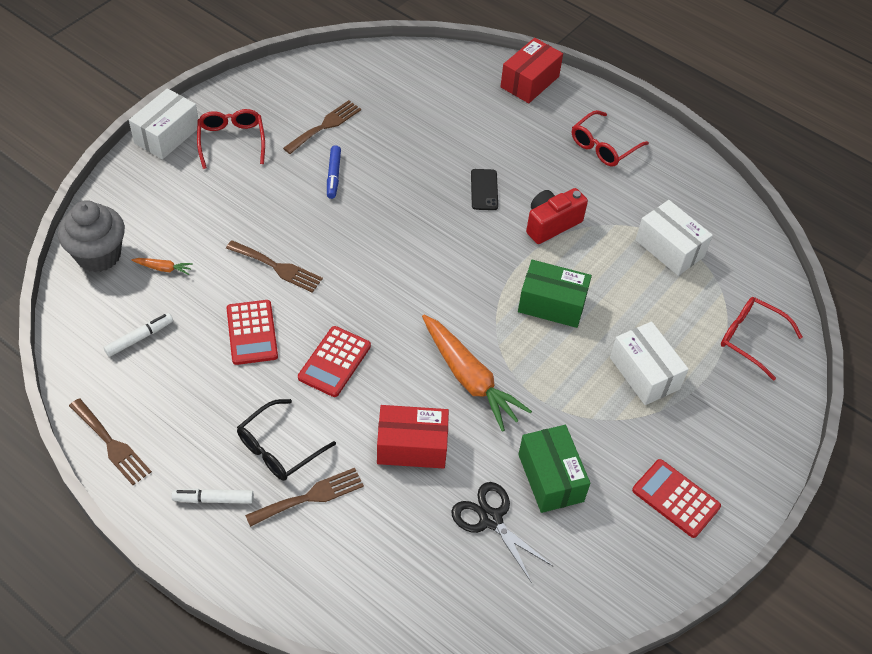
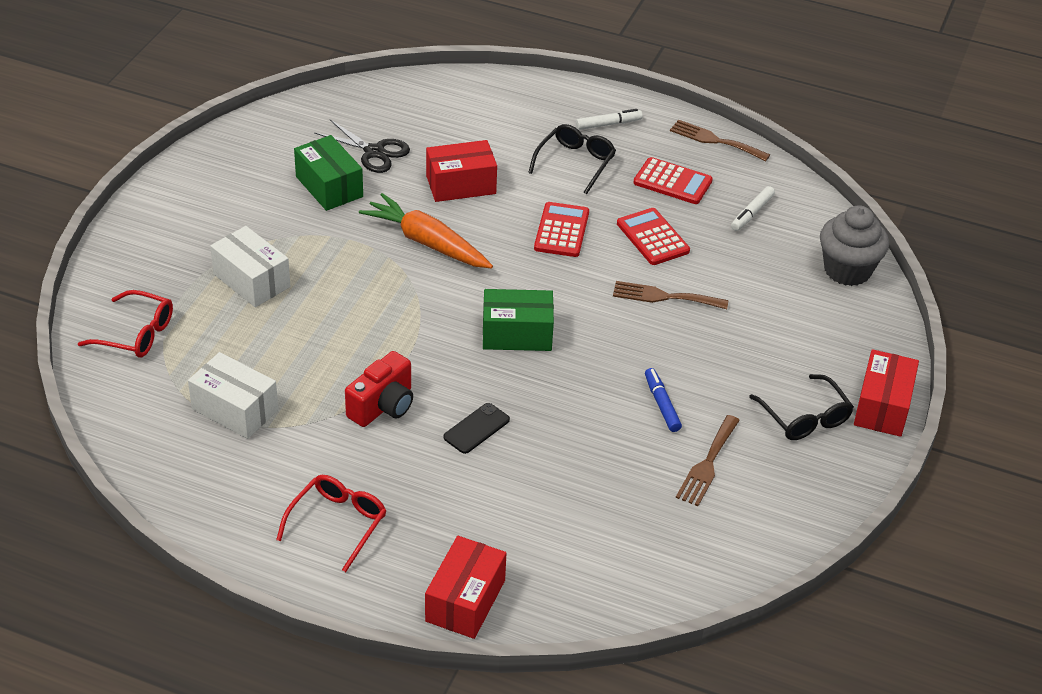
camera: 165 degrees right, 10 degrees down
white box [129,88,198,159] -> red box [854,349,919,437]
orange carrot [132,258,193,275] -> none
red glasses [197,109,265,169] -> black glasses [749,374,854,440]
brown fork [245,468,364,527] -> none
black phone [471,169,498,210] -> black phone turned 60 degrees clockwise [443,403,510,454]
green box [518,260,592,328] -> green box moved to [483,289,554,351]
red calculator [632,459,721,538] -> red calculator moved to [633,157,713,204]

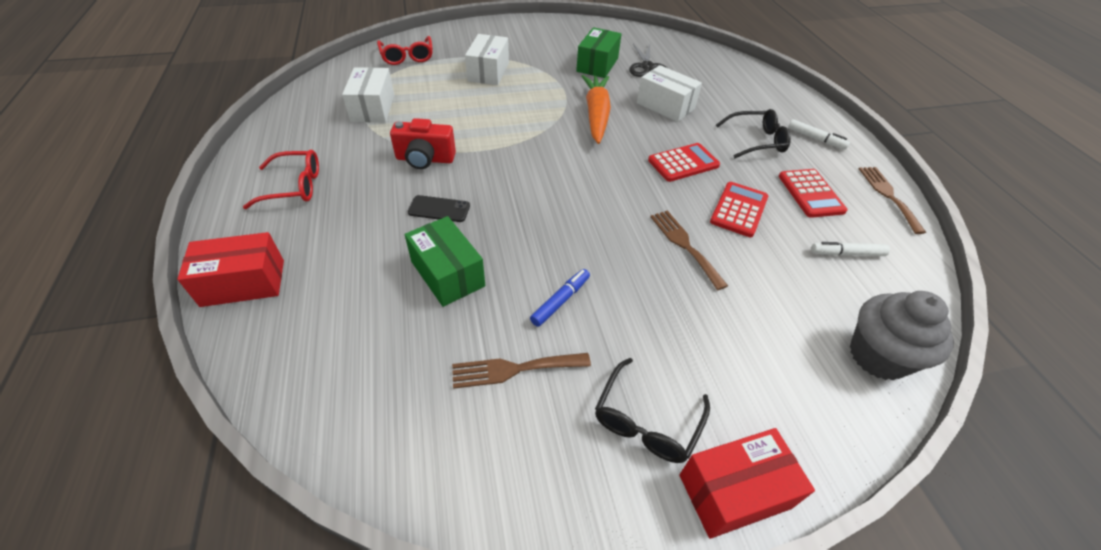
camera: 55 degrees right, 5 degrees up
red box [426,140,497,202] -> white box [637,65,702,122]
green box [483,289,554,351] -> green box moved to [404,216,485,307]

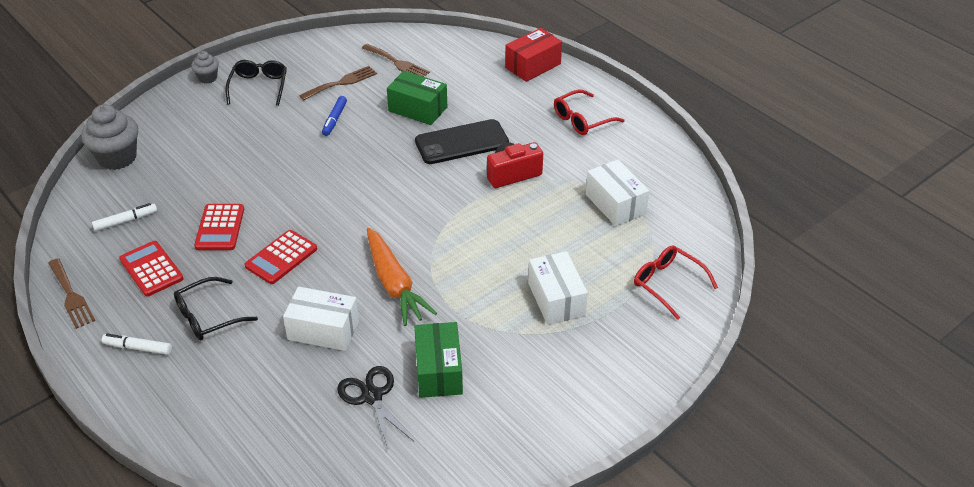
camera: 155 degrees right, 5 degrees down
black phone [408,195,470,222] -> black phone [415,119,509,164], size x1.86
brown fork [650,210,728,290] -> brown fork moved to [362,44,430,77]
red box [679,428,815,539] -> grey cupcake [191,51,219,84]

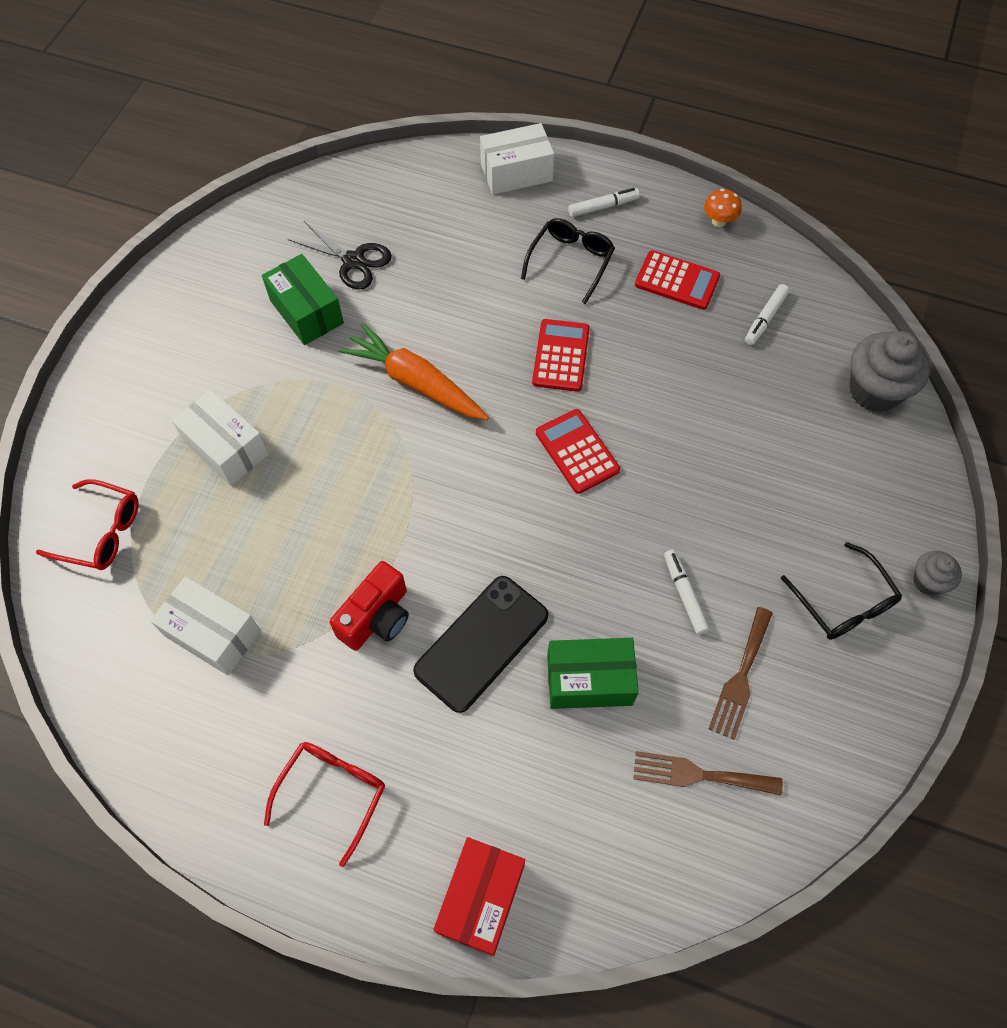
camera: 150 degrees right, 20 degrees up
brown fork [48,258,95,329] -> orange mushroom [704,189,742,227]
red calculator [194,204,244,250] -> red calculator moved to [536,409,620,494]
white box [283,287,359,351] -> white box moved to [480,123,554,194]
blue marker [322,96,347,136] -> white marker [664,550,710,635]

